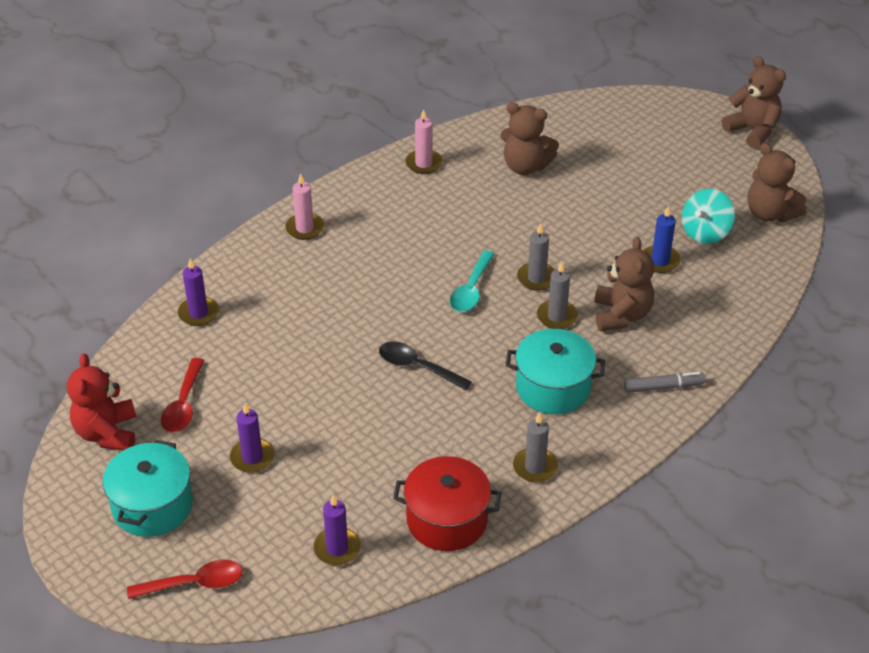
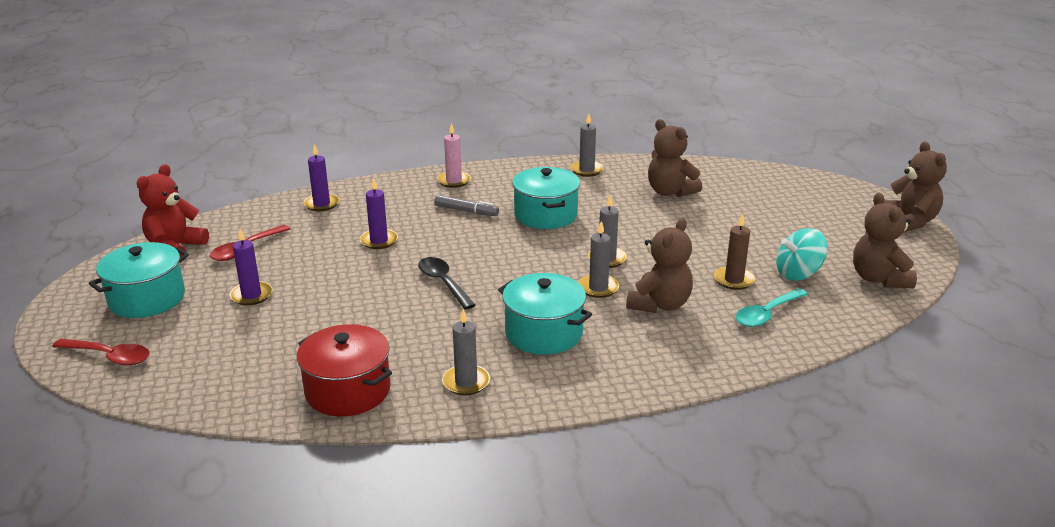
camera: 30 degrees right, 15 degrees down
purple candle [313,495,361,566] -> purple candle moved to [360,178,398,249]
pink candle [405,109,442,174] -> grey candle [571,113,604,177]
turquoise spoon [450,250,495,312] -> turquoise spoon moved to [735,288,808,327]
grey marker [624,372,705,393] -> grey marker moved to [434,195,499,216]
blue candle [644,206,681,273] -> brown candle [714,213,755,290]
none -> turquoise pot [512,167,580,229]

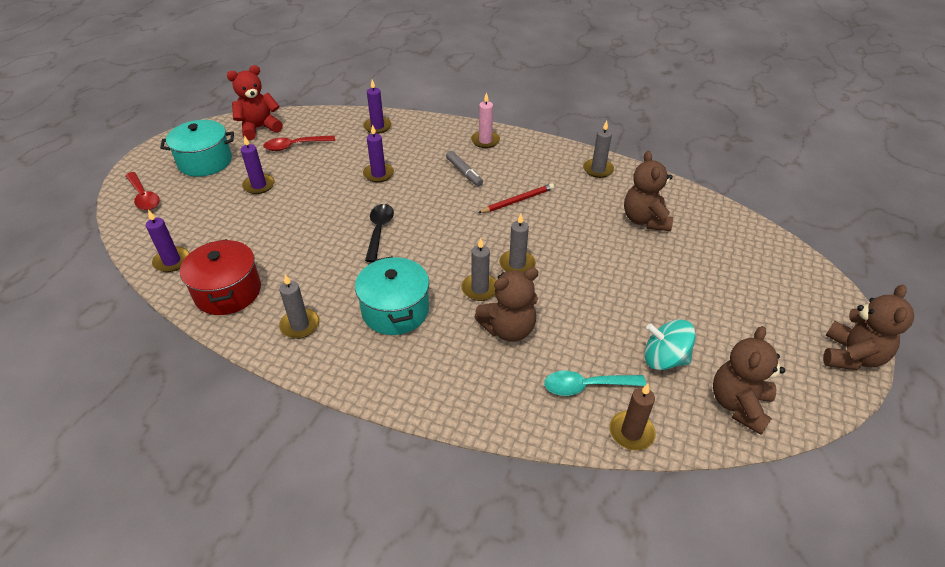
camera: 35 degrees right, 15 degrees up
turquoise pot [512,167,580,229] -> red pencil [478,183,554,213]
brown candle [714,213,755,290] -> brown candle moved to [609,384,656,451]
none -> purple candle [146,210,190,272]

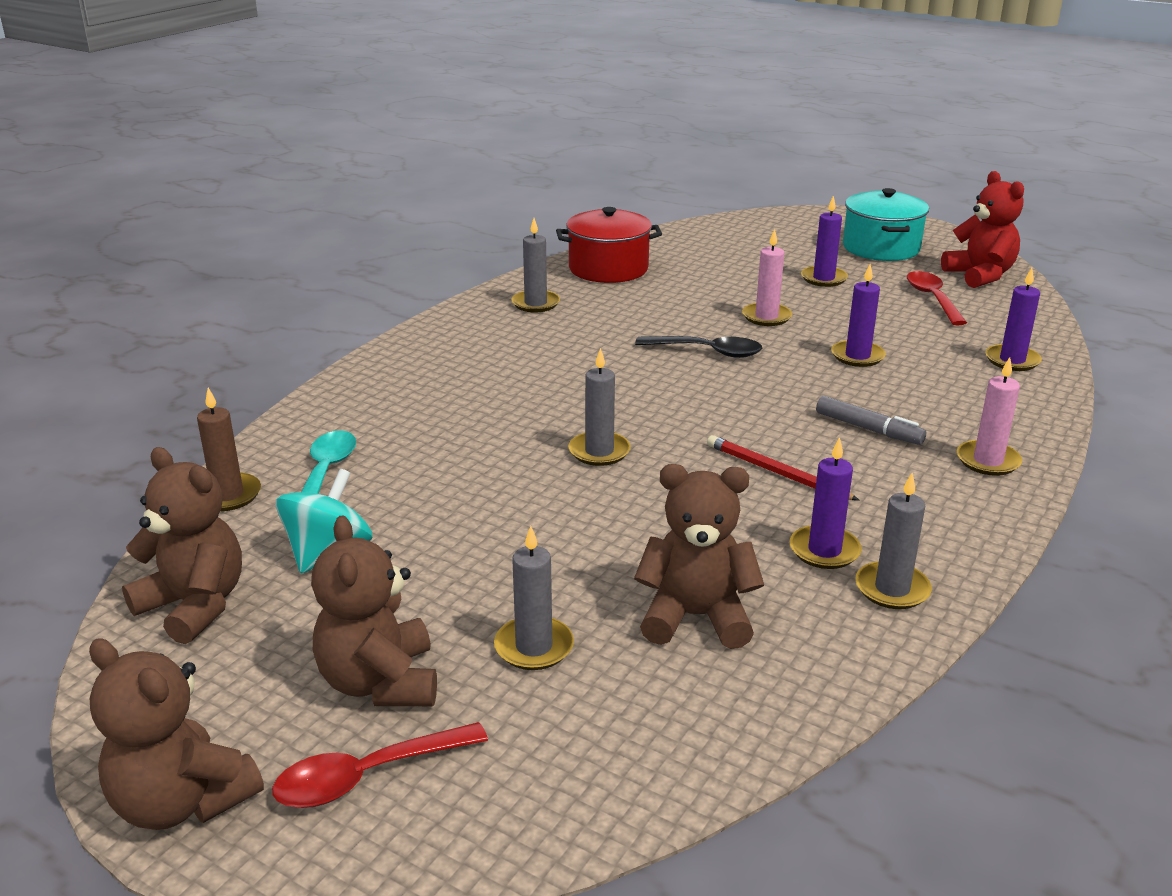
camera: 100 degrees right, 15 degrees down
red spoon [125,172,160,210] -> red spoon moved to [272,722,488,808]
purple candle [146,210,190,272] -> purple candle moved to [790,437,862,569]
turquoise pot [355,256,429,335] -> none
grey marker [446,151,483,186] -> grey marker turned 120 degrees counterclockwise [816,396,926,445]
grey candle [461,238,496,301] -> grey candle moved to [494,526,574,670]
brown teddy bear [475,268,538,342] -> brown teddy bear moved to [311,515,437,706]
red pencil [478,183,554,213] -> red pencil turned 150 degrees clockwise [707,435,860,501]
none -> pink candle [742,229,792,326]

